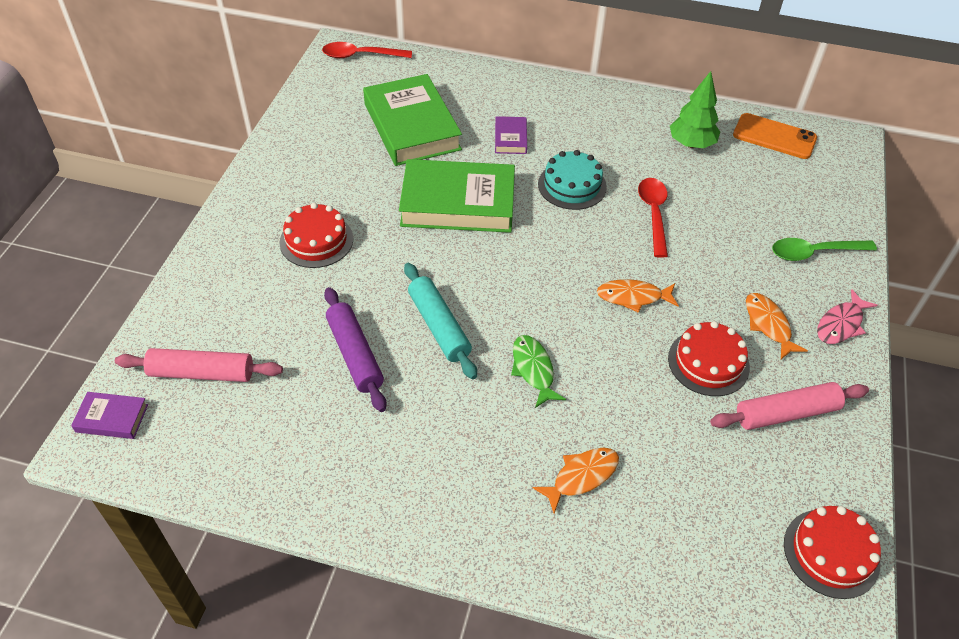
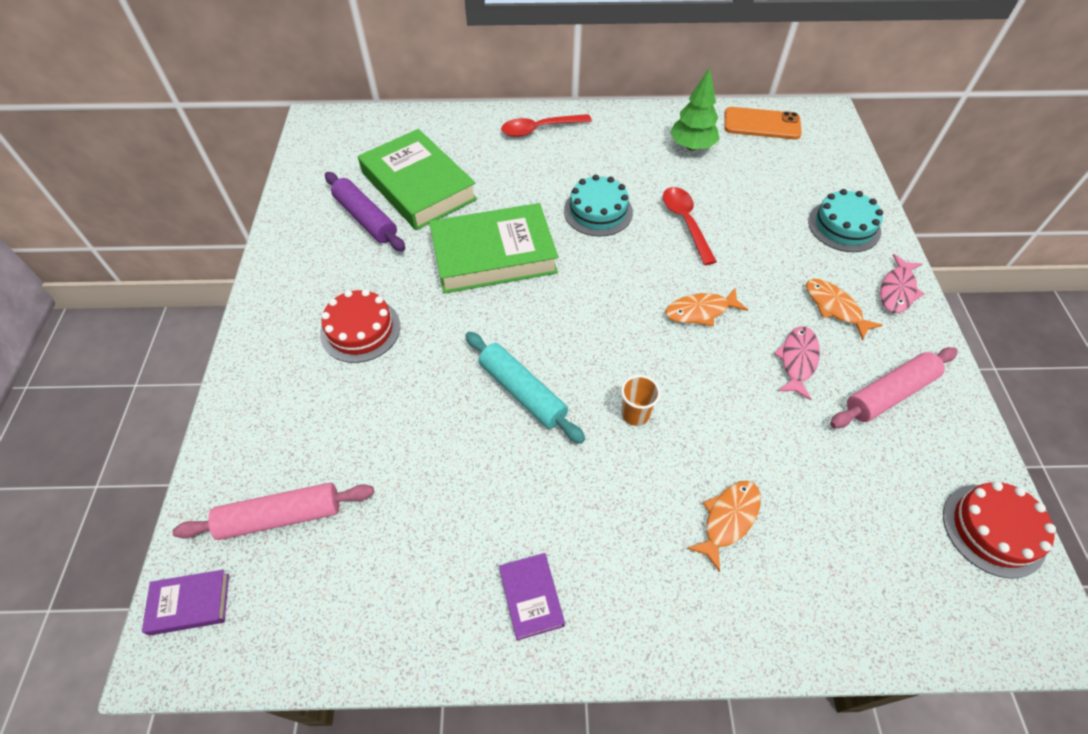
camera: 15 degrees left, 5 degrees up
red spoon [322,42,412,58] -> red spoon moved to [501,114,592,137]
purple rolling pin [324,287,386,412] -> purple rolling pin moved to [325,172,406,252]
purple book [495,116,527,154] -> purple book moved to [499,553,565,641]
green fish [511,335,566,408] -> orange cup [621,375,661,426]
red cake [668,321,750,396] -> pink fish [774,327,820,400]
green spoon [772,238,877,261] -> turquoise cake [808,189,883,252]

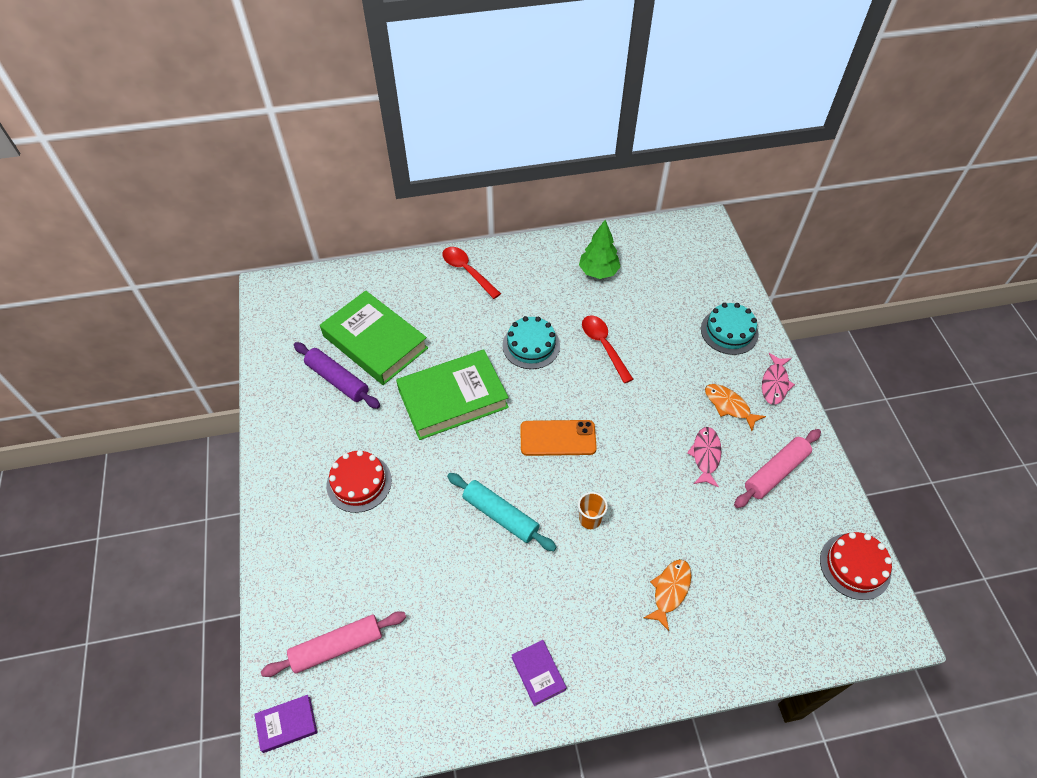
camera: 10 degrees left, 0 degrees up
red spoon [501,114,592,137] -> red spoon turned 75 degrees clockwise [442,247,501,299]
orange fish [665,287,748,327] -> none
orange phone [724,107,802,139] -> orange phone moved to [520,420,597,456]

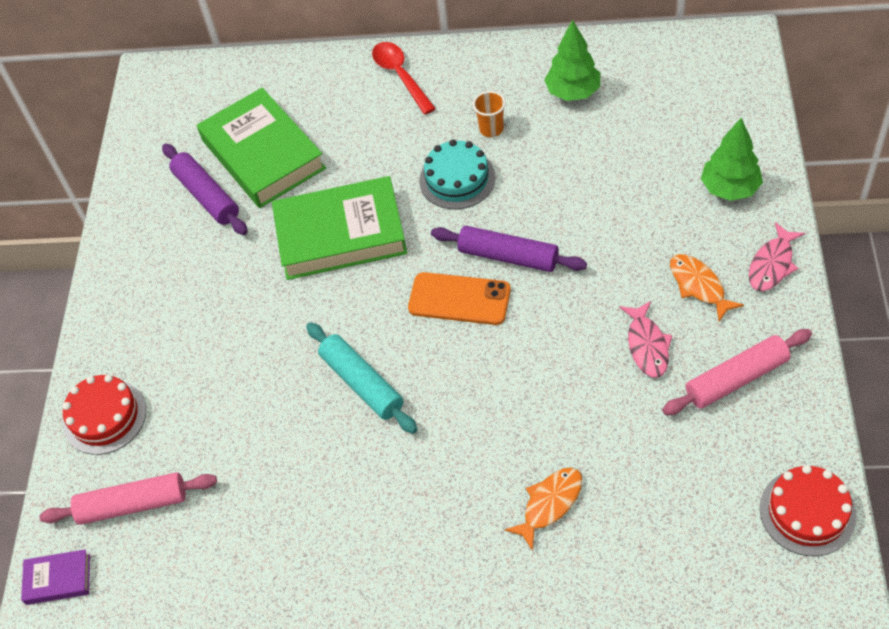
camera: 20 degrees right, 0 degrees up
red cake [327,450,392,513] -> red cake moved to [62,374,146,455]
purple book [512,640,567,706] -> none
orange cup [578,492,608,529] -> orange cup moved to [473,91,506,137]
red spoon [582,315,633,383] -> none
pink fish [687,427,721,488] -> pink fish turned 150 degrees clockwise [620,301,673,378]
turquoise cake [701,303,759,355] -> green tree [701,118,763,201]
none -> purple rolling pin [431,226,587,272]

